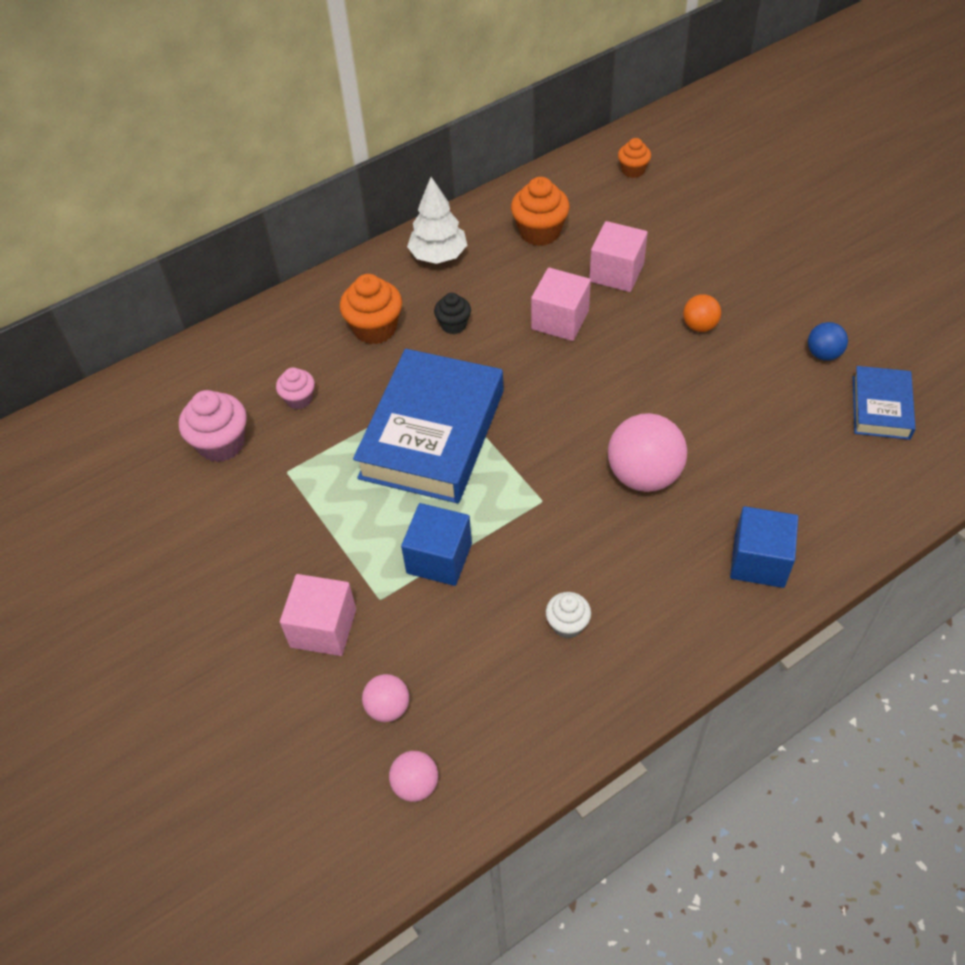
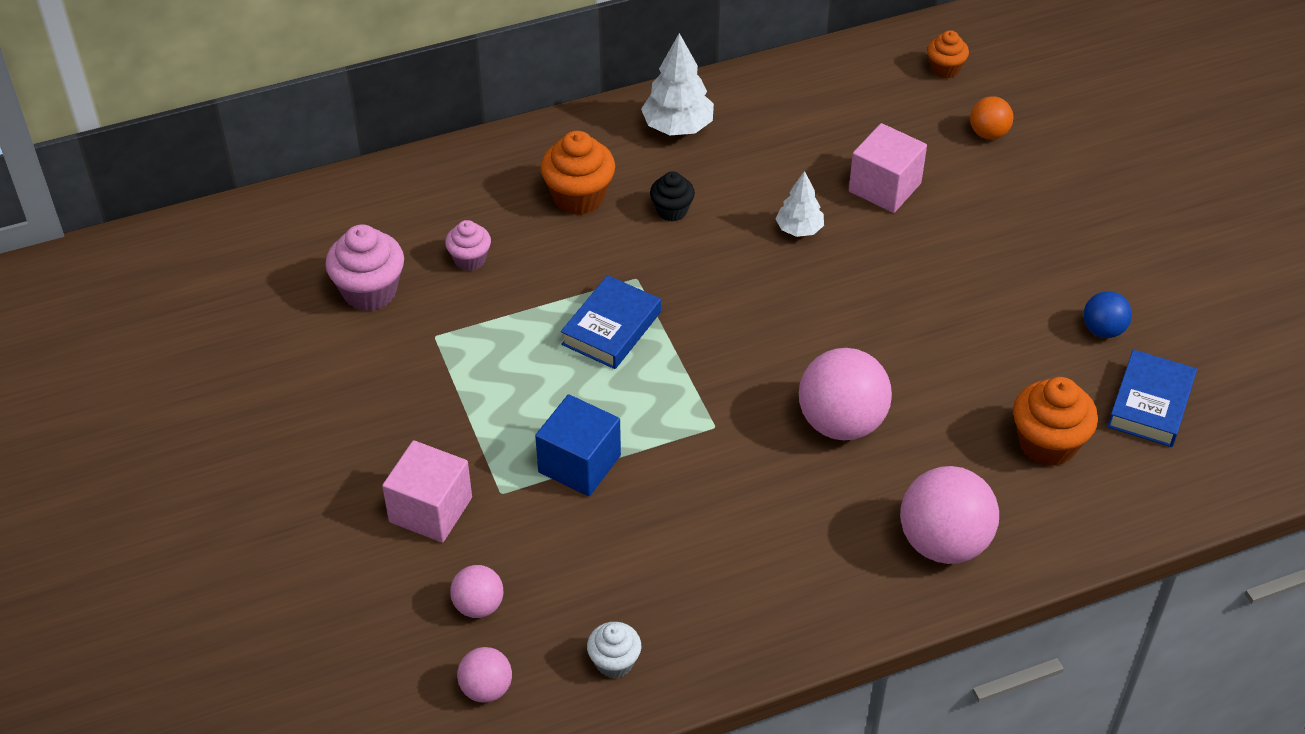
camera: 10 degrees right, 5 degrees down
blue book [353,349,504,503] -> blue book [561,275,661,369], size x0.51
orange cupcake [511,177,570,246] -> orange cupcake moved to [1013,377,1098,466]
pink cube [531,268,591,341] -> white tree [776,171,824,237]
white cupcake [546,592,591,638] -> white cupcake moved to [587,622,641,678]
orange ball [683,294,721,332] -> orange ball moved to [970,96,1013,139]
blue cube [730,506,798,588] -> pink ball [900,466,999,564]

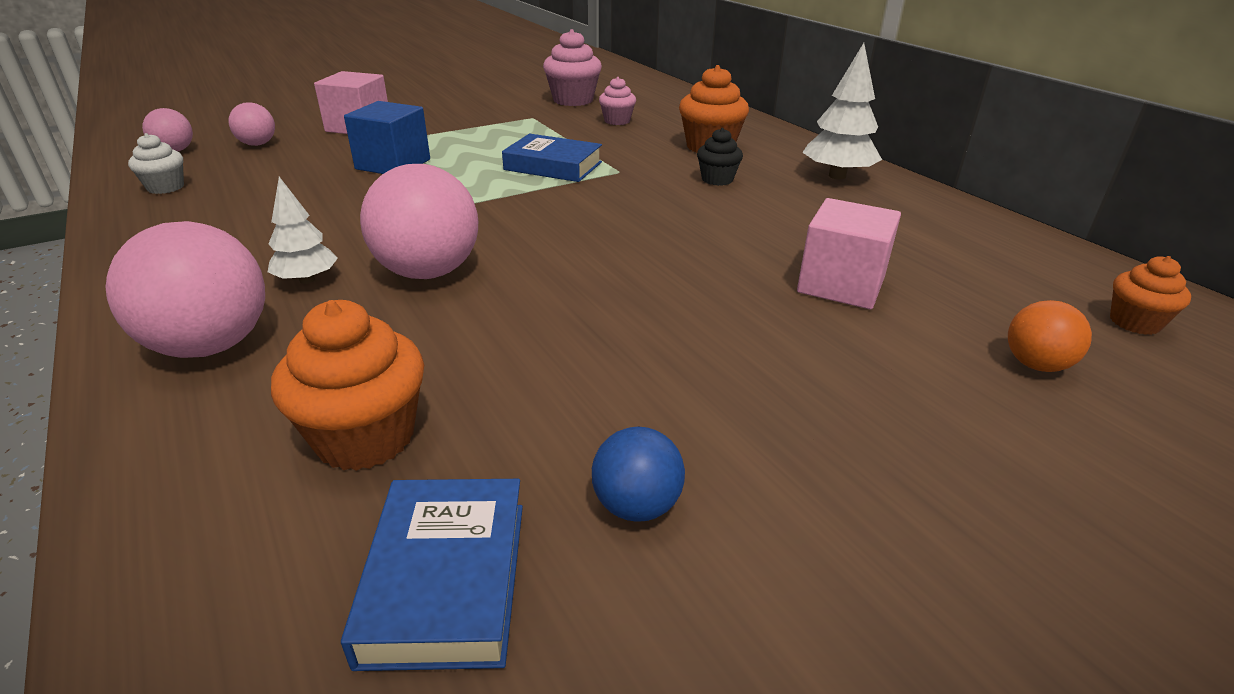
camera: 80 degrees right, 15 degrees down
white tree [776,171,824,237] -> white tree moved to [268,177,338,284]
blue book [1107,349,1197,447] -> blue book turned 75 degrees clockwise [341,479,523,671]

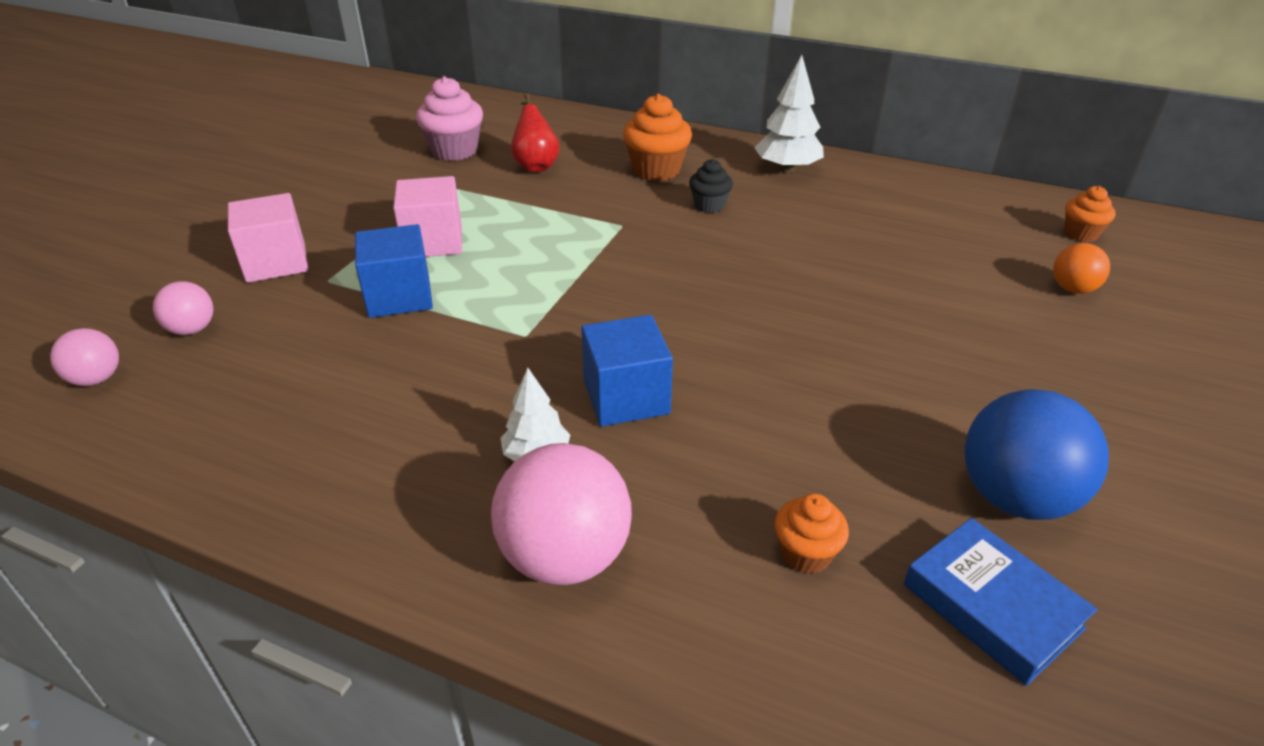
camera: 35 degrees left, 5 degrees up
white cupcake [128,133,184,194] -> none
orange cupcake [271,300,424,471] -> orange cupcake [775,494,849,574], size x0.60
pink ball [360,164,478,279] -> blue cube [581,315,673,427]
blue book [502,134,602,182] -> none
blue ball [592,426,685,522] -> blue ball [964,389,1109,520], size x1.87
pink cupcake [599,77,636,125] -> red pear [511,93,560,172]
pink cube [797,198,901,309] -> pink cube moved to [393,176,462,257]

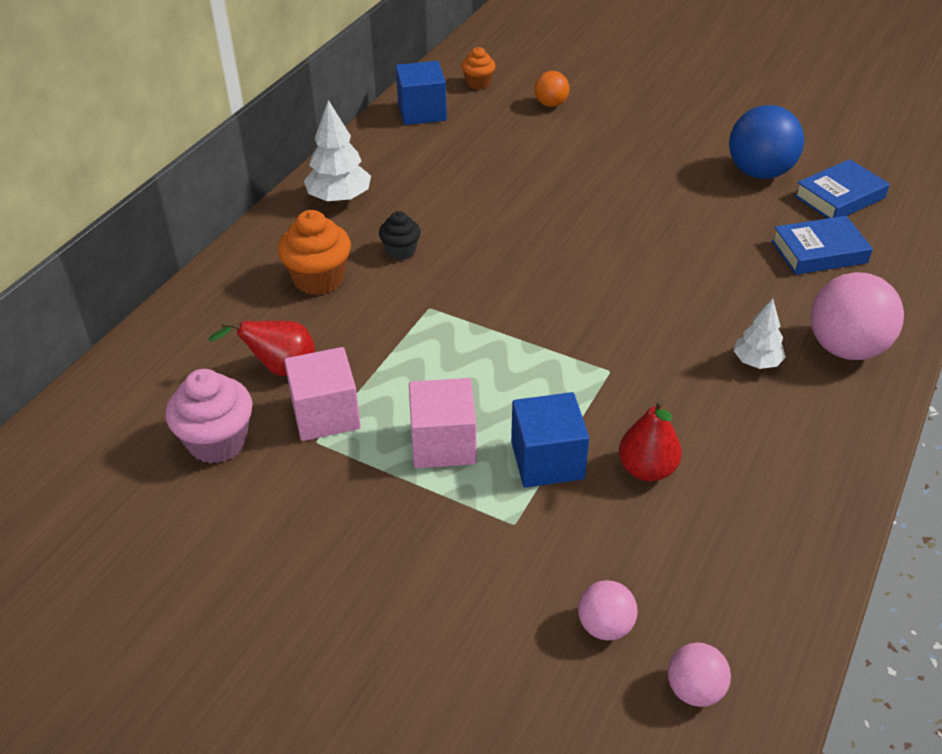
camera: 85 degrees left, 5 degrees up
pink cube [228,193,308,283] -> pink cube moved to [284,347,361,441]
blue cube [581,315,673,427] -> blue cube moved to [396,61,447,125]
orange cupcake [775,494,849,574] -> blue book [771,216,873,275]
none -> red pear [619,399,682,481]

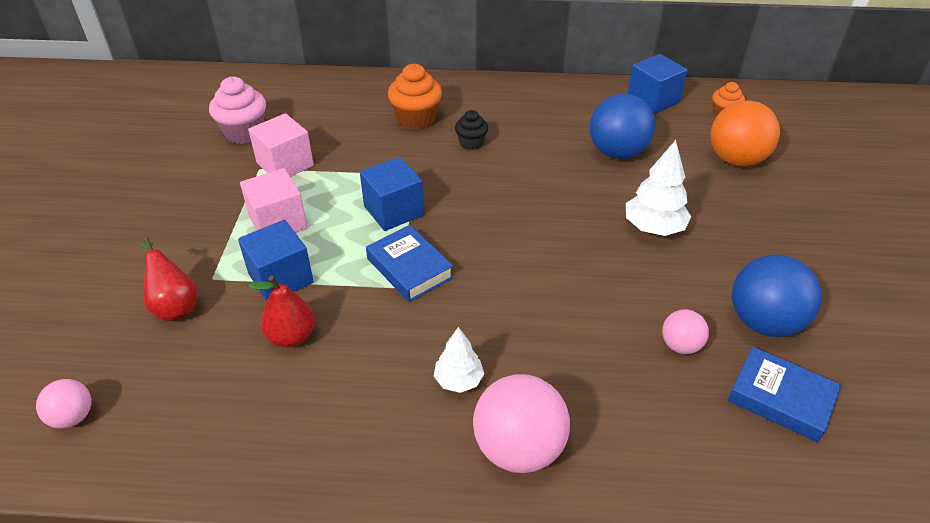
camera: 65 degrees right, 0 degrees up
red pear [208,321,315,376] -> red pear moved to [141,237,198,321]
white tree [304,100,371,203] -> white tree moved to [626,140,691,236]
orange ball [535,71,570,107] -> orange ball [710,100,780,166], size x1.87
pink ball [578,580,638,640] -> pink ball moved to [662,309,709,354]
blue book [771,216,873,275] -> blue book moved to [366,225,454,302]
none -> blue cube [360,157,424,231]
none -> blue ball [590,94,655,159]

